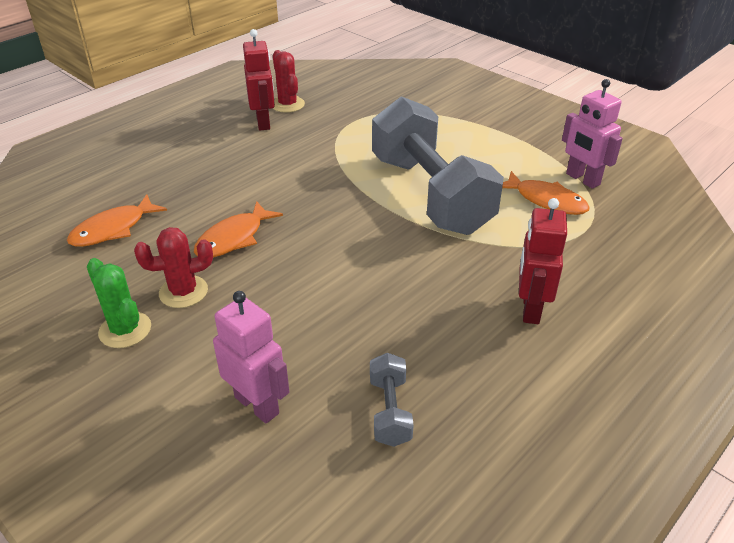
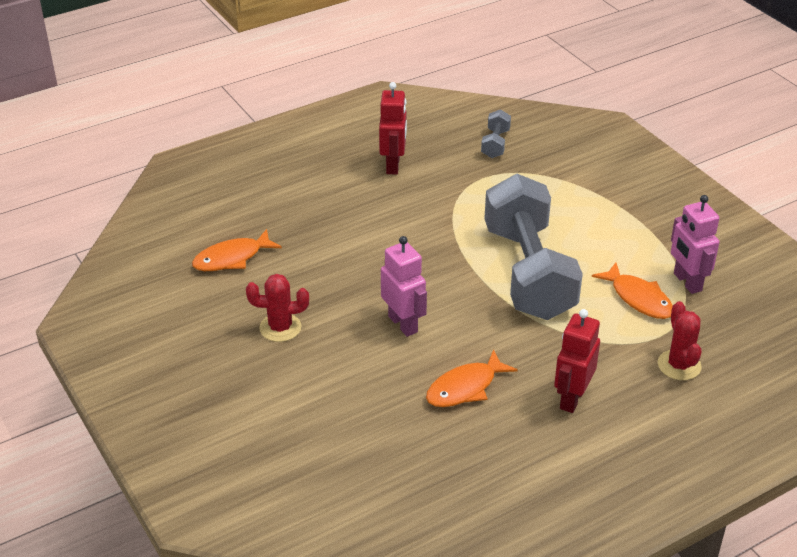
camera: 15 degrees right, 0 degrees up
green cactus [87,258,151,348] -> none
orange fish [194,201,283,258] -> orange fish moved to [426,349,518,407]
pink robot [213,291,289,423] -> pink robot moved to [381,236,427,337]
red cactus [273,50,305,113] -> red cactus moved to [658,301,702,380]
grey dumbbell [370,353,414,447] -> grey dumbbell moved to [481,109,511,158]

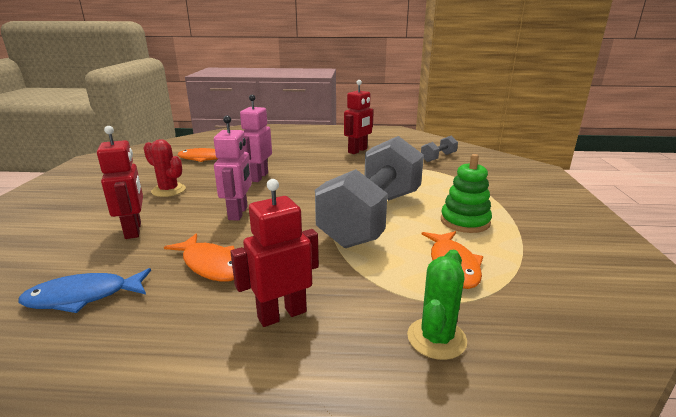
camera: 35 degrees right, 15 degrees down
orange fish [426,349,518,407] -> orange fish turned 135 degrees counterclockwise [164,233,235,282]
red cactus [658,301,702,380] -> green cactus [407,250,467,360]
pink robot [671,195,719,294] -> pink robot moved to [240,95,272,182]
none -> blue fish [18,268,151,313]
none -> red robot [97,126,143,239]
none -> green stacking toy [441,154,492,233]

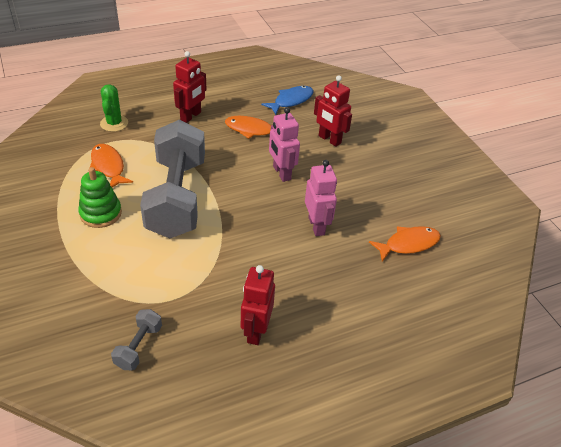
camera: 150 degrees right, 20 degrees up
red cactus [143,139,186,197] -> none

